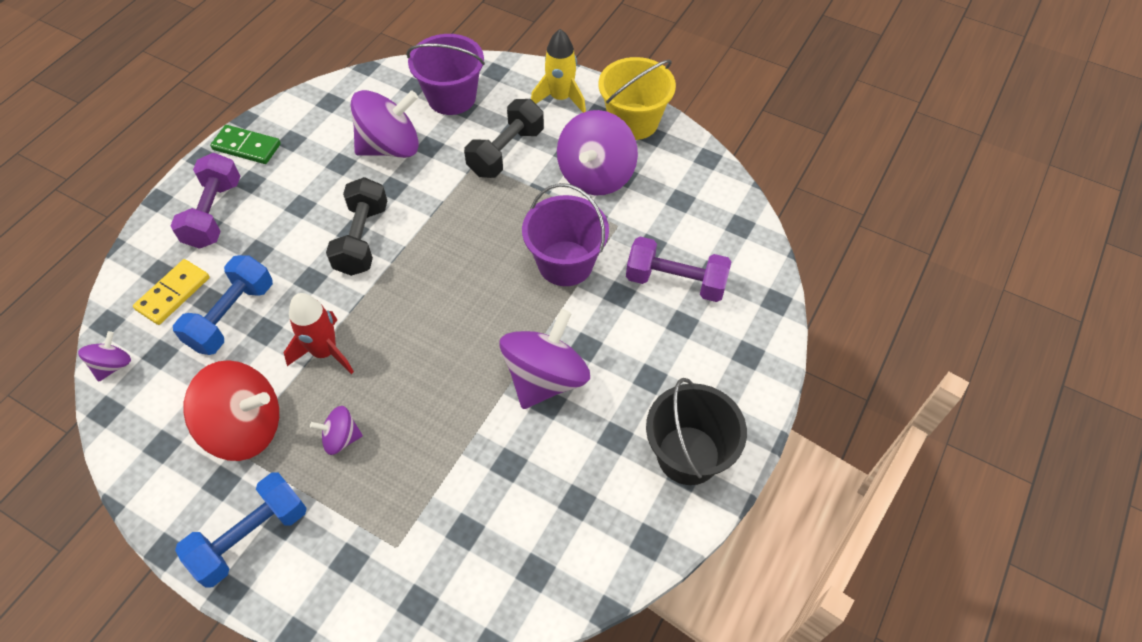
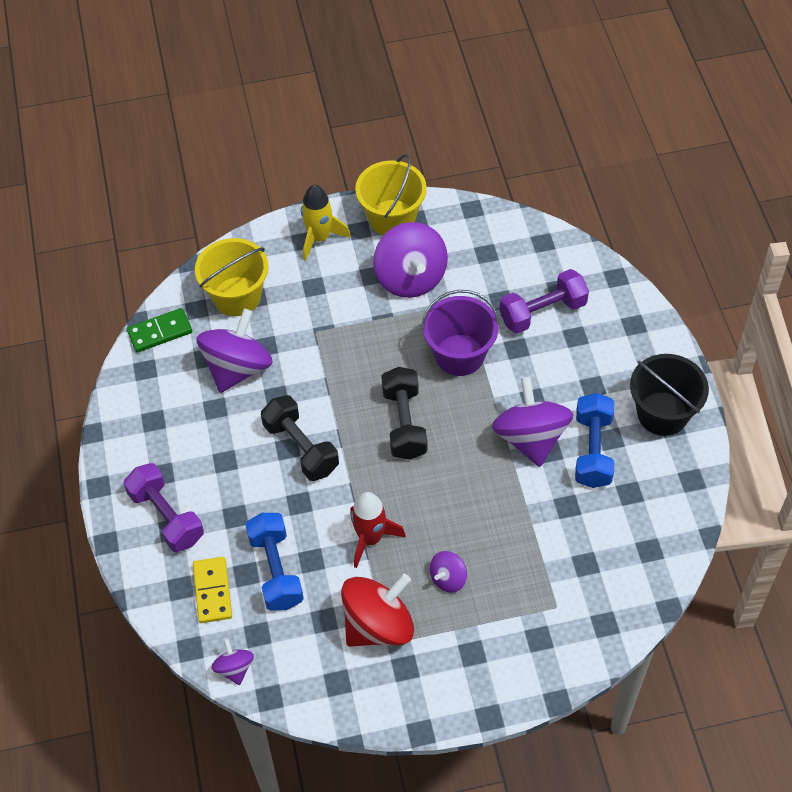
camera: 40 degrees left, 0 degrees up
blue dumbbell [175,472,307,588] -> blue dumbbell moved to [575,393,614,488]
green domino [210,125,281,164] -> green domino moved to [127,308,192,353]
purple bucket [406,34,485,115] -> yellow bucket [195,238,269,316]
black dumbbell [464,99,544,178] -> black dumbbell moved to [382,367,428,460]

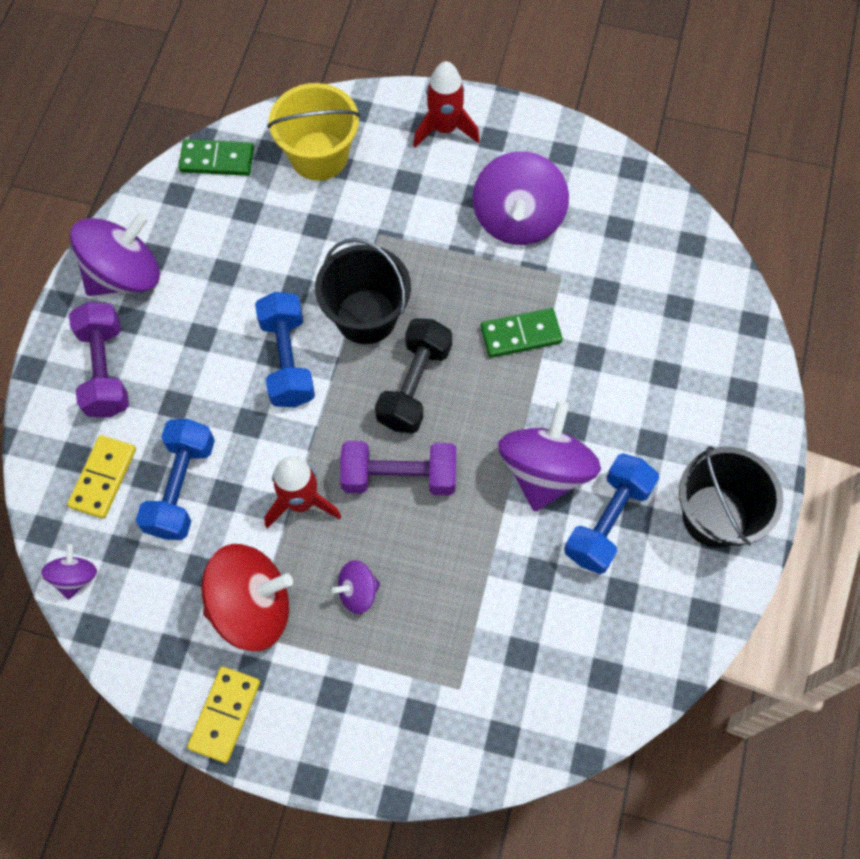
camera: 25 degrees right, 10 degrees up
purple spinning top [196,308,273,393] -> purple spinning top moved to [70,212,160,296]
black dumbbell [261,395,339,481] -> blue dumbbell [255,292,315,407]
yellow rocket [301,185,351,261] -> red rocket [413,61,480,148]
yellow bucket [355,154,427,236] -> none
purple bucket [421,290,500,376] -> green domino [481,308,563,358]
purple dumbbell [499,269,589,334] -> purple dumbbell moved to [340,441,456,496]
none -> yellow domino [187,666,260,763]
none -> black bucket [315,238,411,344]

